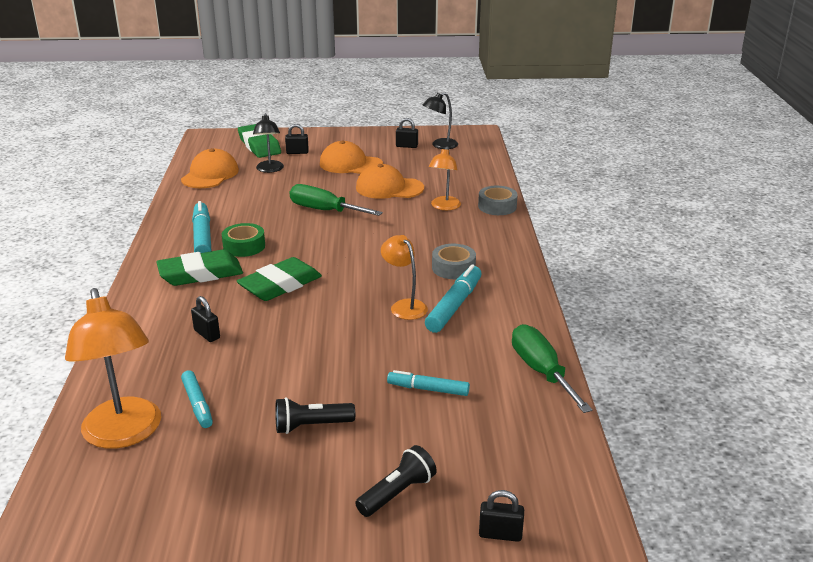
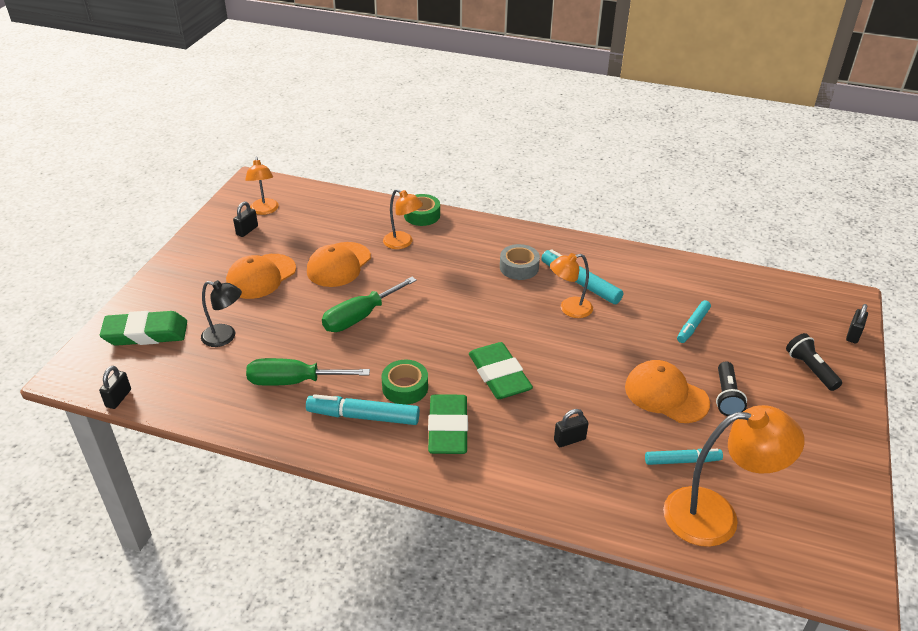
camera: 70 degrees left, 10 degrees up
orange cap [181,148,239,188] -> orange cap moved to [625,360,710,423]
black padlock [285,124,309,154] -> black padlock moved to [99,366,131,409]
black lamp [423,93,458,149] -> orange lamp [245,157,279,215]
grey tape [478,186,518,215] -> green tape [404,194,440,226]
green screwdriver [512,324,593,413] -> green screwdriver moved to [246,358,370,386]

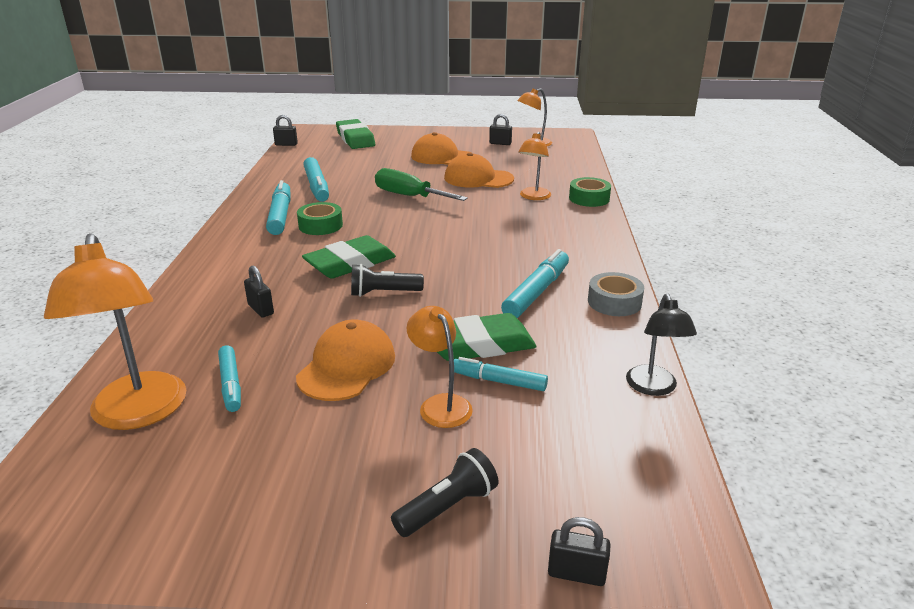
camera: 75 degrees right, 10 degrees down
black lamp [201,280,242,347] -> black lamp moved to [626,293,697,396]
green screwdriver [246,358,370,386] -> turquoise marker [303,157,329,202]
green eraser [428,394,468,454] -> green eraser moved to [437,313,537,361]
grey tape [500,244,540,280] -> grey tape moved to [588,272,644,316]
orange lamp [550,253,593,318] -> orange lamp moved to [407,306,473,428]
black flashlight [716,361,747,416] -> black flashlight moved to [351,264,424,297]

